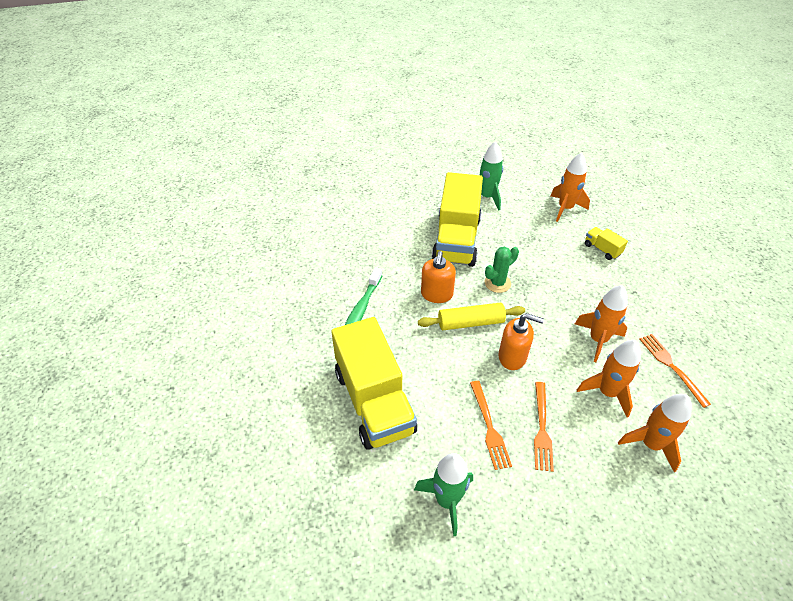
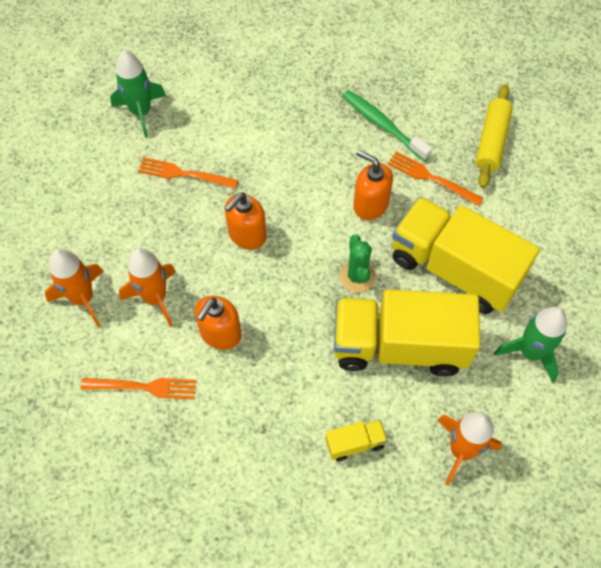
camera: 115 degrees right, 15 degrees up
yellow truck [331,317,417,450] -> yellow truck moved to [334,289,480,377]
yellow rolling pin [418,303,525,330] -> yellow rolling pin moved to [475,84,513,188]
orange fork [534,382,554,472] -> orange fork moved to [387,151,484,206]
orange rocket [575,285,628,362] -> orange soap dispenser [195,295,241,350]

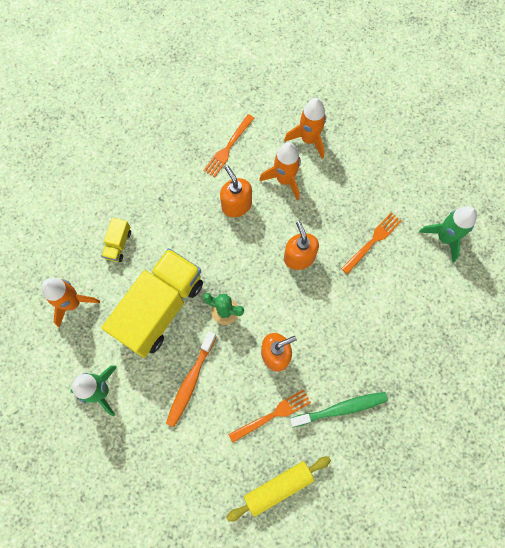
camera: 120 degrees right, 10 degrees up
yellow truck [392,197,540,314] -> orange toothbrush [166,331,217,427]
yellow rolling pin [475,84,513,188] -> yellow rolling pin turned 75 degrees counterclockwise [226,456,331,522]

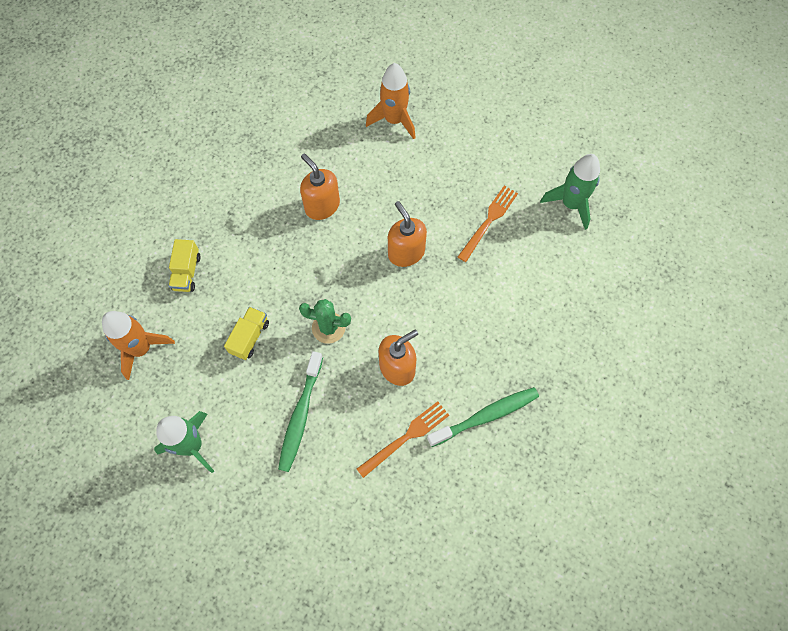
camera: 10 degrees left, 5 degrees down
yellow truck [101,248,203,358] -> yellow truck [224,307,269,360], size x0.41
orange toothbrush [166,331,217,427] -> green toothbrush [278,351,323,472]
orange fork [203,114,254,178] -> none
yellow rolling pin [226,456,331,522] -> none
orange rocket [259,142,301,201] -> none

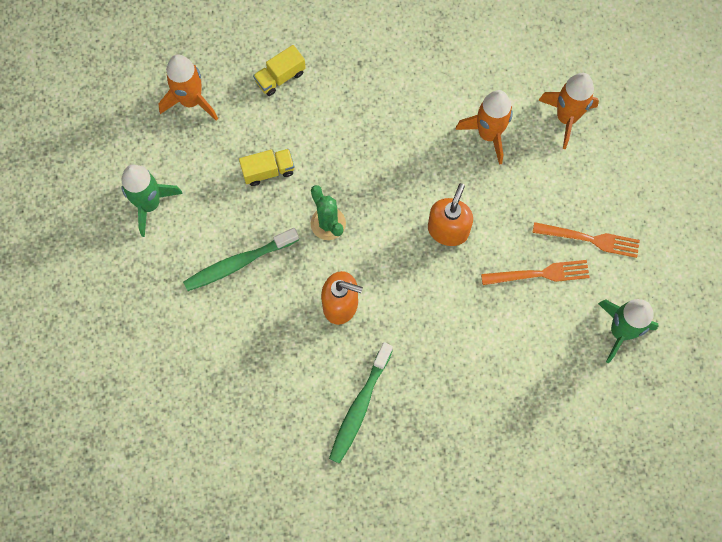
camera: 50 degrees right, 5 degrees up
orange soap dispenser [300,154,340,220] -> none
orange fork [357,401,449,478] -> orange fork moved to [532,222,640,258]
green toothbrush [427,387,539,447] -> green toothbrush turned 90 degrees clockwise [329,342,393,464]
none -> orange rocket [455,90,513,165]

